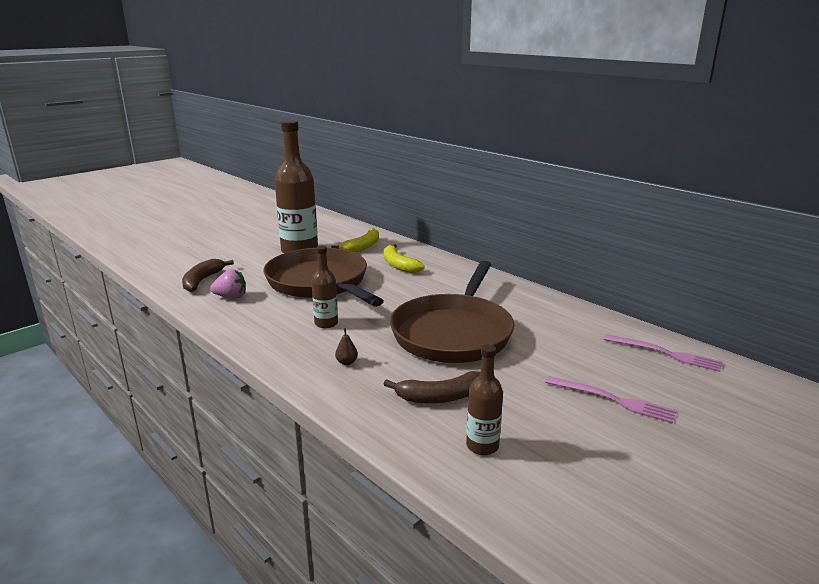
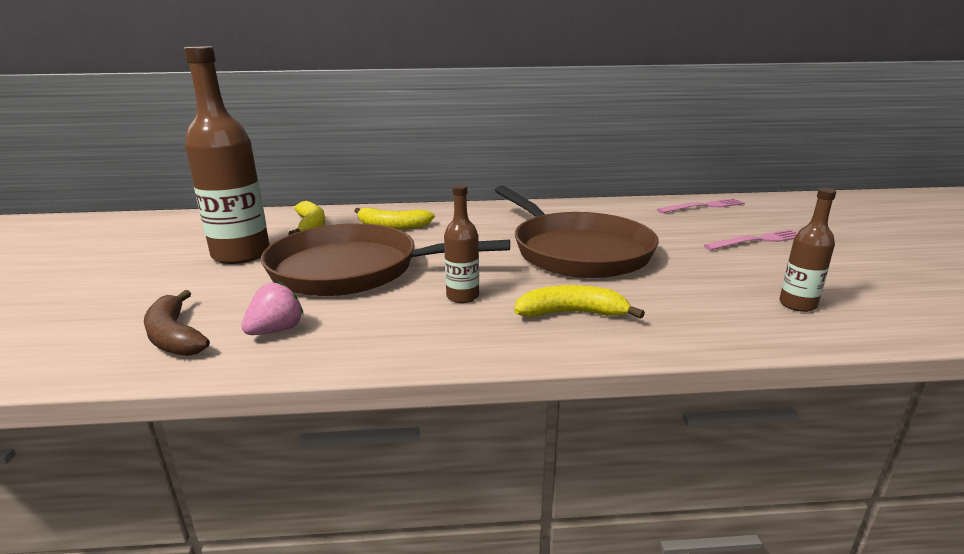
camera: 50 degrees left, 0 degrees up
brown pear [335,328,358,365] -> yellow banana [514,285,645,319]
brown banana [384,371,480,404] -> none

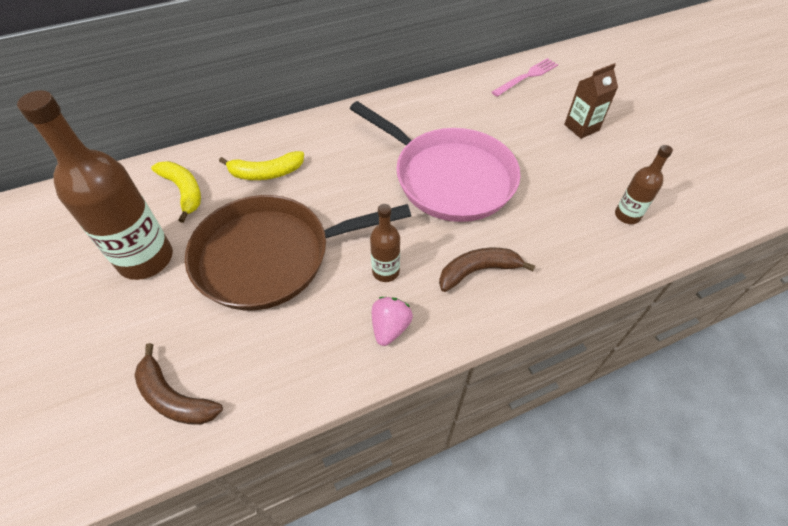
camera: 20 degrees left, 30 degrees up
pink strawberry [241,282,303,335] -> pink strawberry moved to [372,297,413,346]
brown pan [495,186,659,278] -> pink pan [350,101,521,222]
yellow banana [514,285,645,319] -> brown banana [439,248,535,292]
pink fork [704,230,797,250] -> brown carton [564,63,618,139]

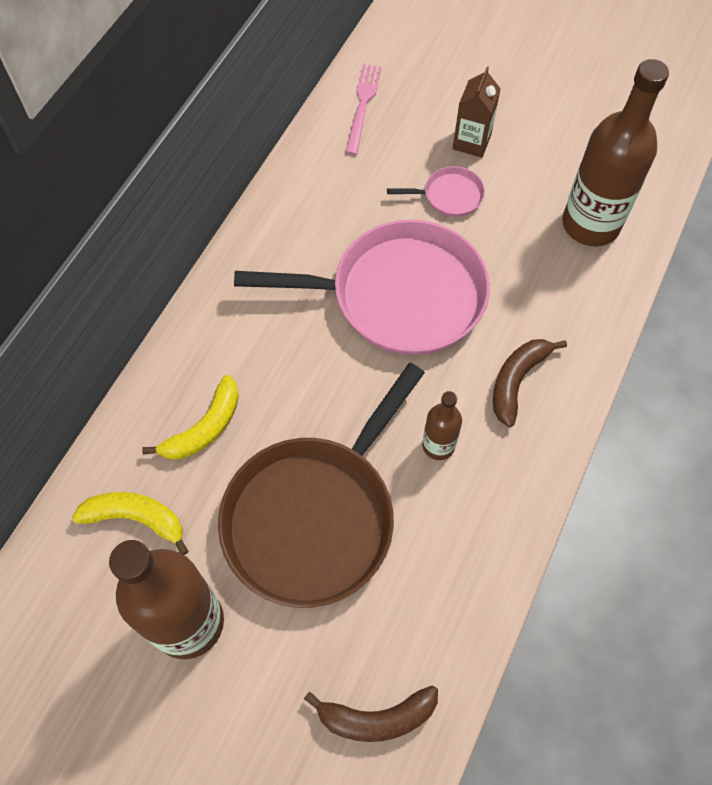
camera: 40 degrees left, 10 degrees up
pink strawberry [372,297,413,346] -> none
brown bottle [615,145,673,224] -> brown bottle [562,59,669,246], size x2.02
none -> pink pan [387,166,485,217]

